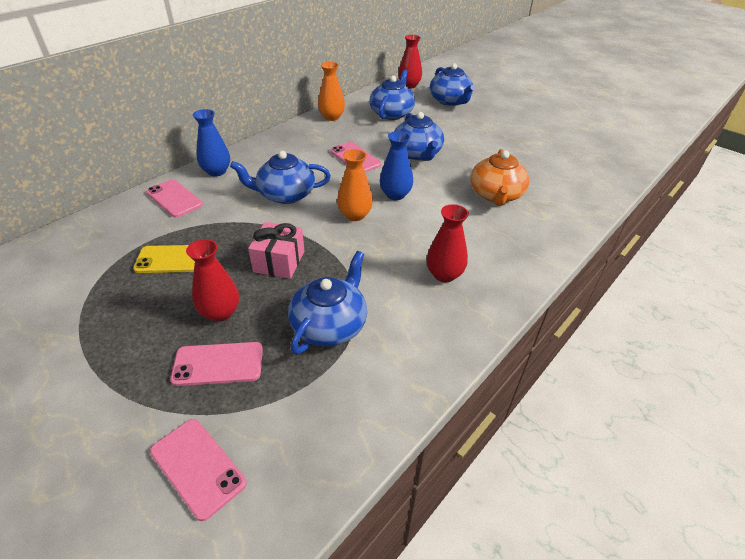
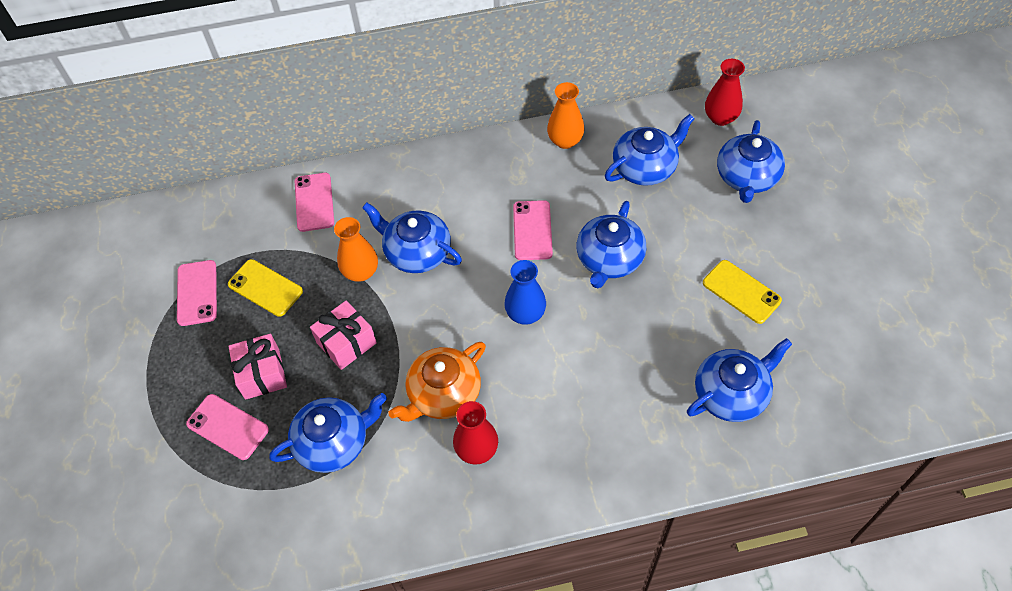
camera: 40 degrees right, 15 degrees up
pink phone [150,419,247,521] -> pink phone moved to [177,260,217,326]
red vase [186,239,239,322] -> pink gift [228,334,287,400]
blue vase [193,109,230,177] -> none
orange vase [337,149,373,221] -> orange vase moved to [334,217,378,282]
orange teapot [470,149,529,206] -> orange teapot moved to [388,342,486,422]
none -> blue teapot [687,338,792,422]
none -> yellow phone [703,260,782,324]

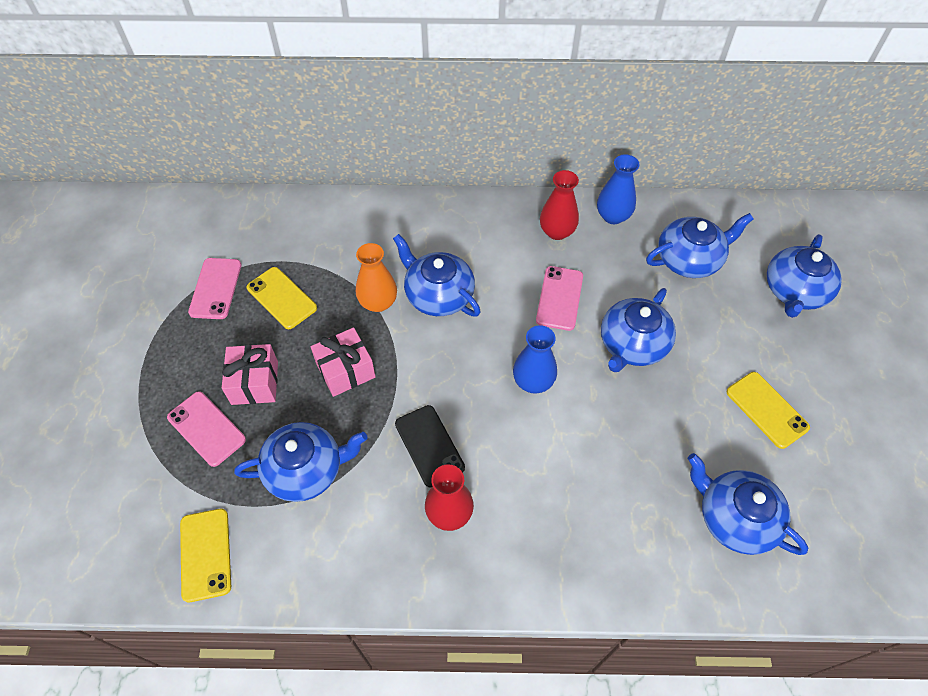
camera: 10 degrees right, 0 degrees up
pink phone [295,173,334,232] -> none
orange teapot [388,342,486,422] -> black phone [395,405,465,487]
orange vase [547,82,585,149] -> blue vase [597,154,640,224]
blue teapot [687,338,792,422] -> blue teapot turned 120 degrees counterclockwise [688,453,808,555]
red vase [705,59,745,126] -> red vase moved to [540,170,579,240]
none -> yellow phone [180,509,231,602]

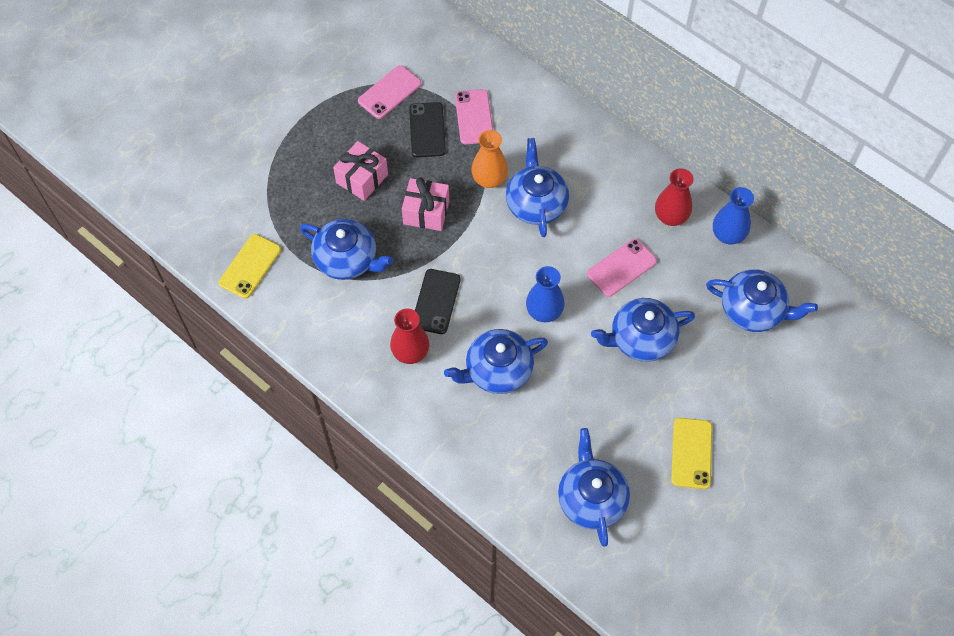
camera: 40 degrees right, 5 degrees up
pink phone [167,392,246,467] -> pink phone moved to [455,89,493,144]
yellow phone [247,267,317,329] -> black phone [409,102,446,157]
blue teapot [767,234,842,318] -> blue teapot moved to [444,329,548,394]

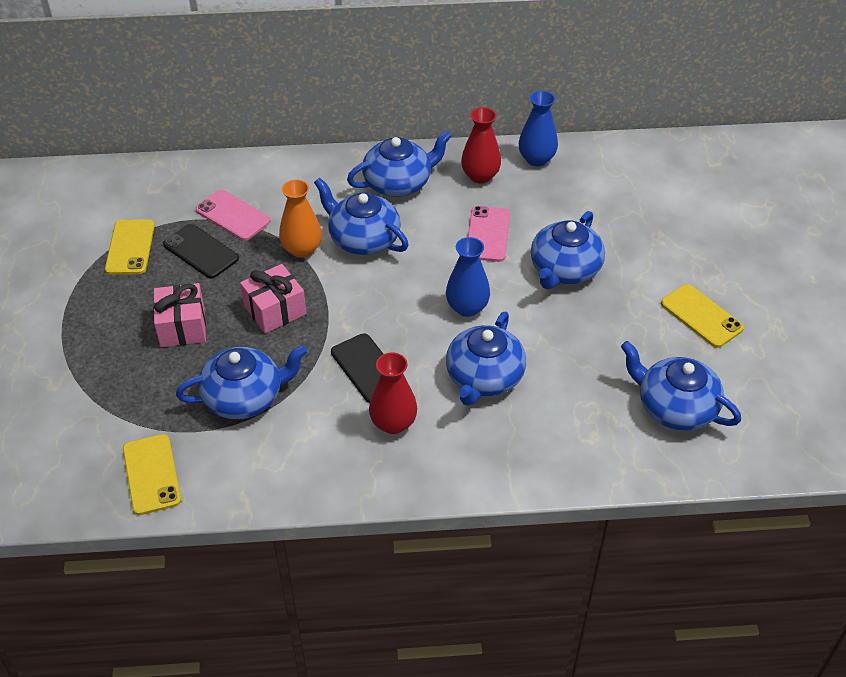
camera: 45 degrees left, 15 degrees down
pink phone [358,65,421,119] -> yellow phone [105,219,155,275]
blue teapot [706,269,818,332] -> blue teapot moved to [347,131,452,197]

